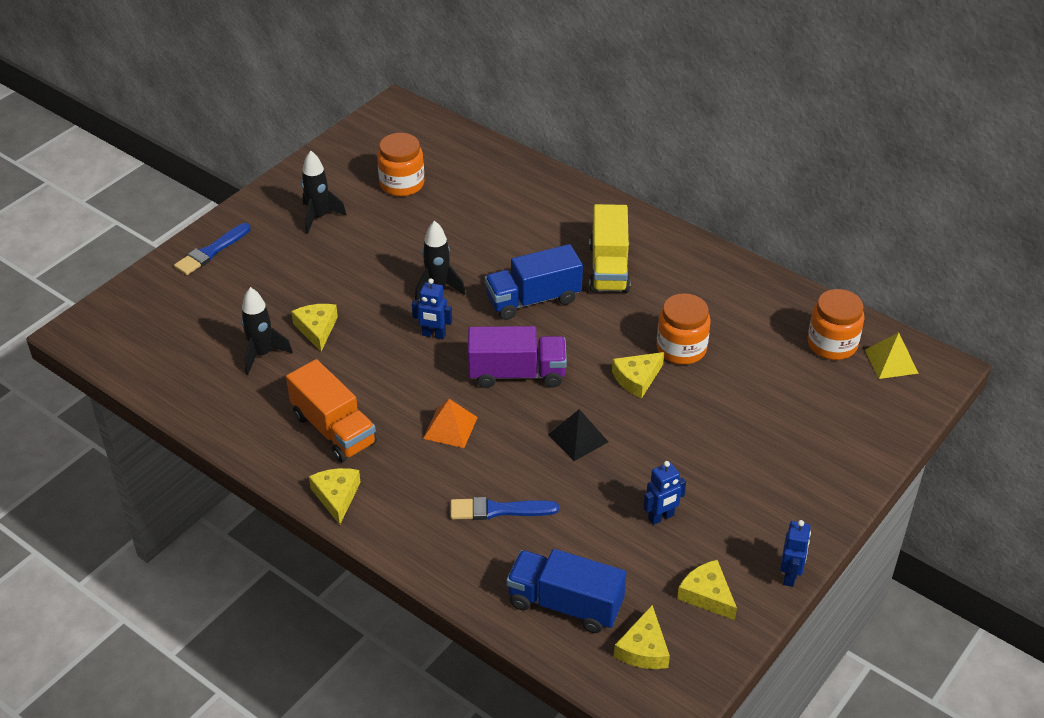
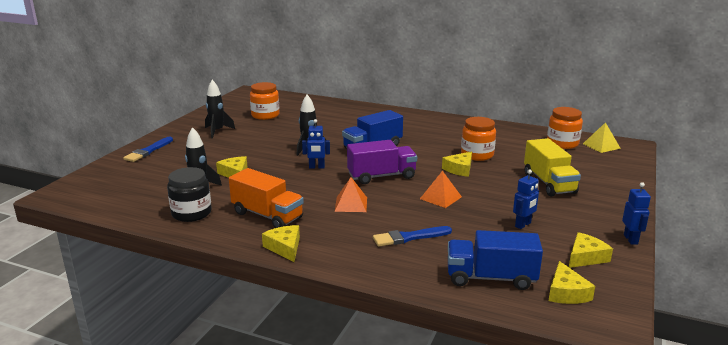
camera: 15 degrees left, 20 degrees down
black pyramid [548,409,608,461] -> orange pyramid [420,171,462,208]
yellow truck [589,204,630,293] -> yellow truck moved to [524,138,581,196]
yellow cheese [677,560,737,620] -> yellow cheese turned 105 degrees clockwise [569,232,613,268]
none -> black jar [167,167,212,222]

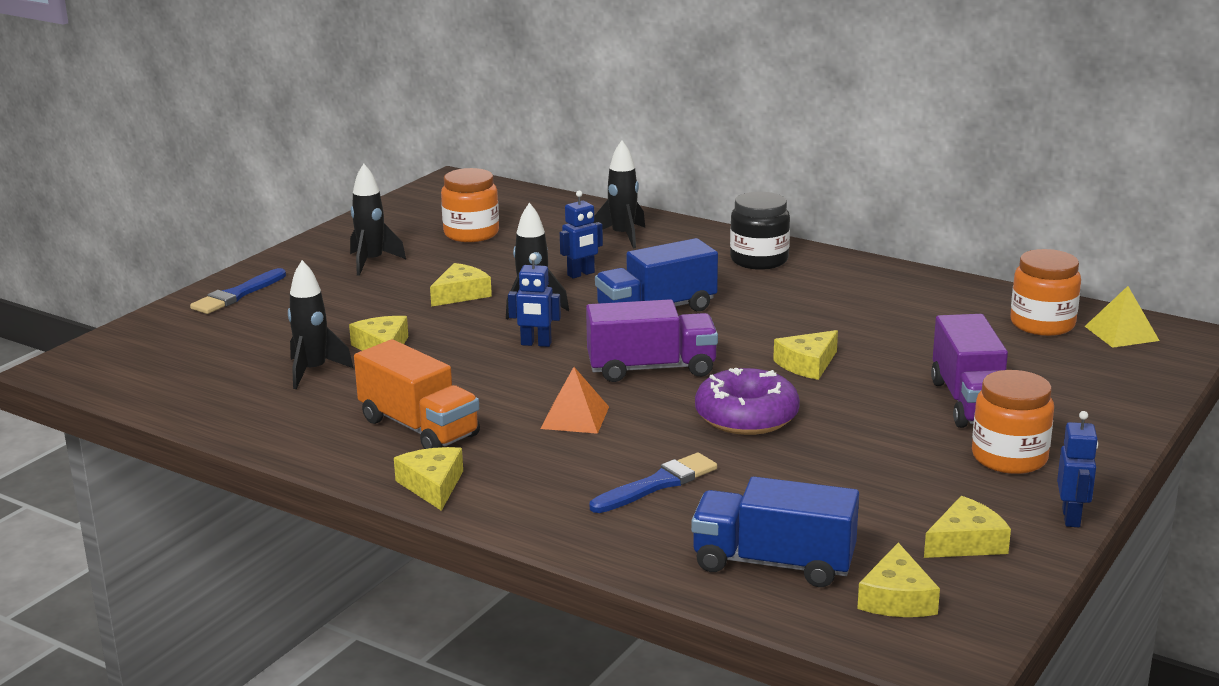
camera: 10 degrees right, 0 degrees up
black jar [167,167,212,222] -> black jar moved to [730,192,790,270]
blue brush [373,226,452,247] -> blue brush turned 150 degrees clockwise [590,453,717,513]
orange pyramid [420,171,462,208] -> purple donut [695,368,800,435]
orange jar [461,117,496,161] -> orange jar moved to [972,370,1054,474]
blue robot [513,170,539,229] -> blue robot moved to [560,191,603,278]
yellow truck [524,138,581,196] -> purple truck [931,314,1008,428]
none -> yellow cheese [430,263,492,307]
none -> black rocket [594,140,645,248]

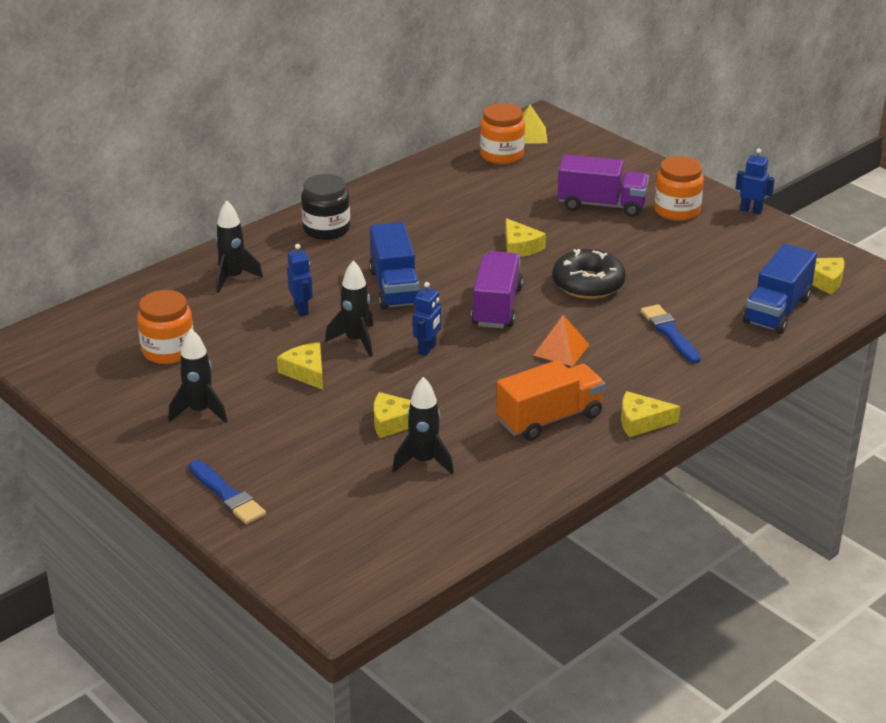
camera: 75 degrees left, 10 degrees up
purple donut [695,368,800,435] -> black donut [553,249,626,299]
yellow cheese [924,496,1011,558] -> none

